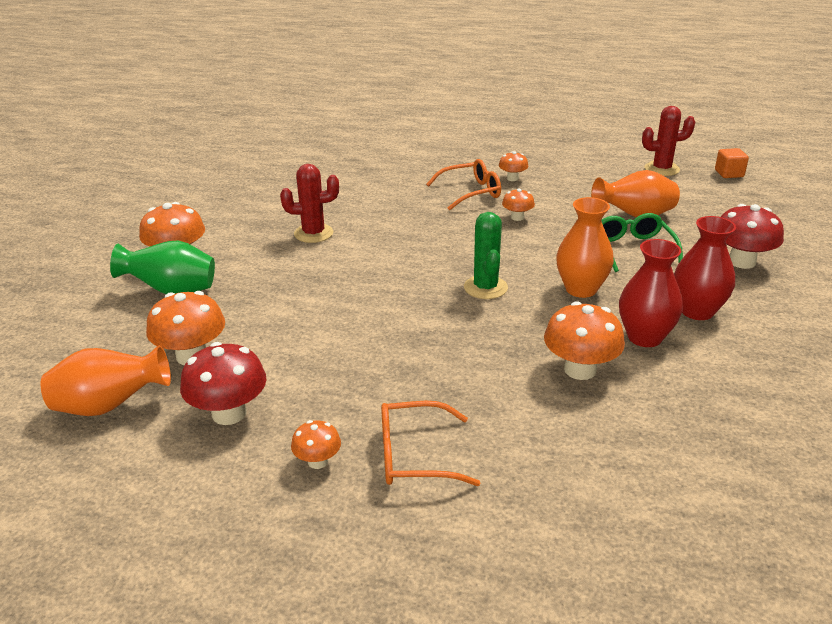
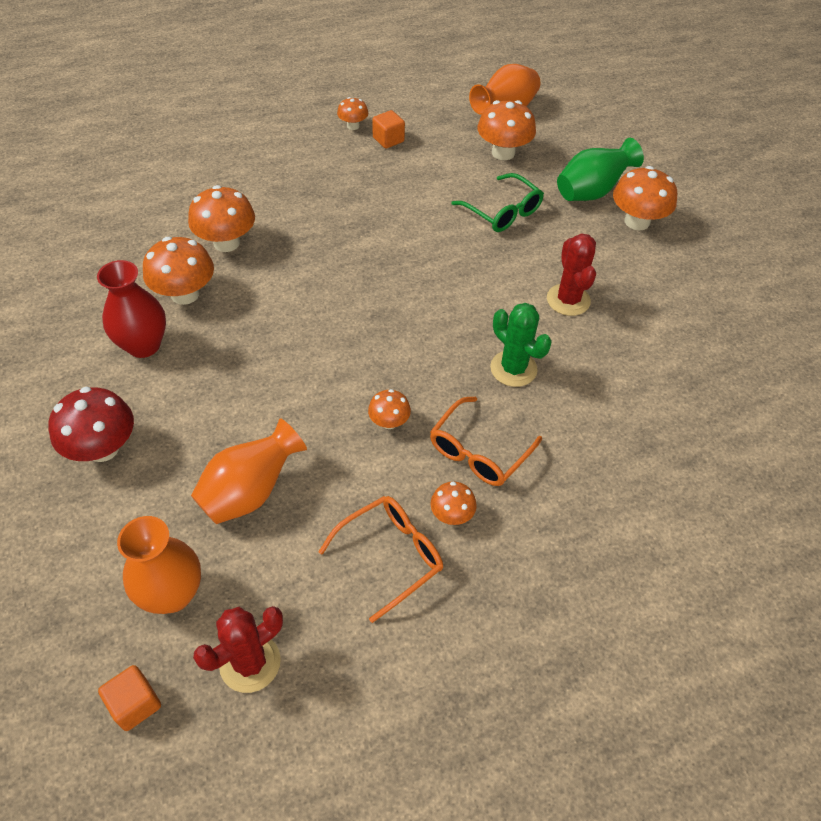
camera: 145 degrees right, 20 degrees up
red mushroom [180,342,266,425] -> none
red cactus [280,164,339,243] -> red cactus turned 60 degrees counterclockwise [547,233,596,316]
orange glasses [381,401,480,486] -> orange glasses moved to [318,496,443,623]
green cactus [464,212,508,299] -> green cactus moved to [490,303,552,387]
orange vase [556,197,614,298] -> orange vase moved to [117,516,201,614]
green glasses [601,213,683,272] -> green glasses moved to [451,173,544,232]
red vase [619,239,683,347] -> orange mushroom [143,237,214,305]
none -> orange cube [372,110,405,149]

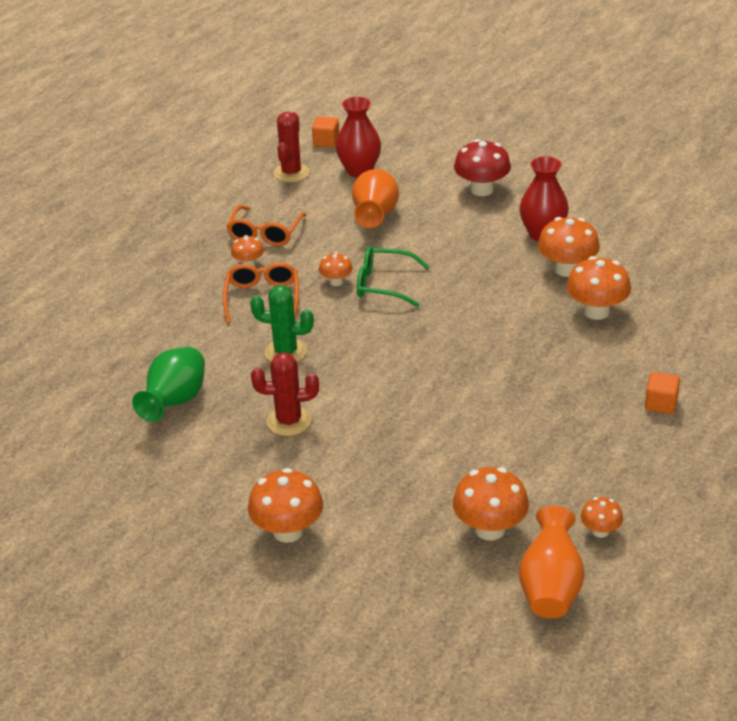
camera: 145 degrees right, 15 degrees down
orange vase [117,516,201,614] -> red vase [336,97,381,178]
orange mushroom [337,97,368,130] -> orange mushroom moved to [581,497,623,538]
orange cube [372,110,405,149] -> orange cube moved to [645,372,680,414]
green glasses [451,173,544,232] -> green glasses moved to [357,246,430,307]
red cactus [547,233,596,316] -> red cactus turned 45 degrees counterclockwise [251,352,319,436]
green vase [557,138,644,201] -> green vase moved to [132,347,205,422]

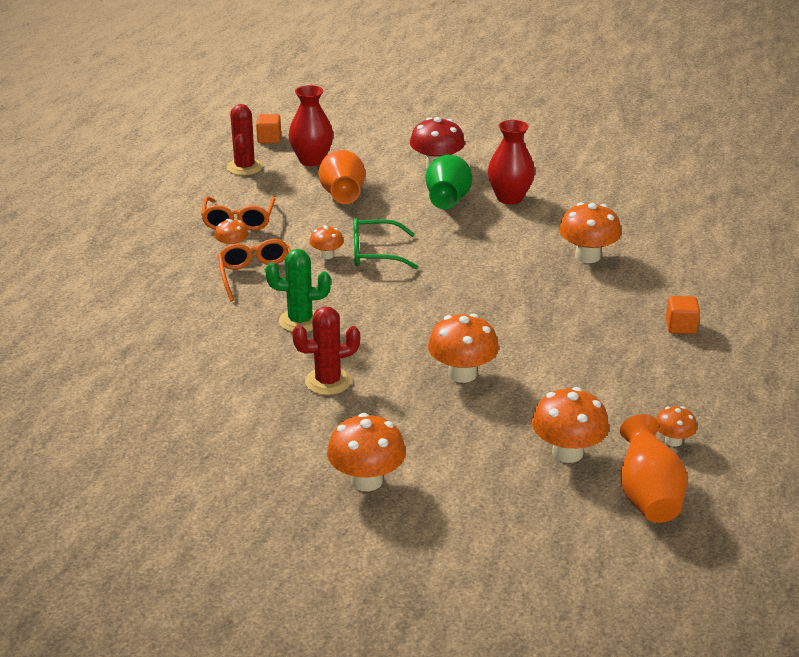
camera: 15 degrees left, 5 degrees down
green vase [132,347,205,422] -> green vase moved to [425,155,472,209]
orange mushroom [538,217,600,277] -> orange mushroom moved to [428,313,499,383]

